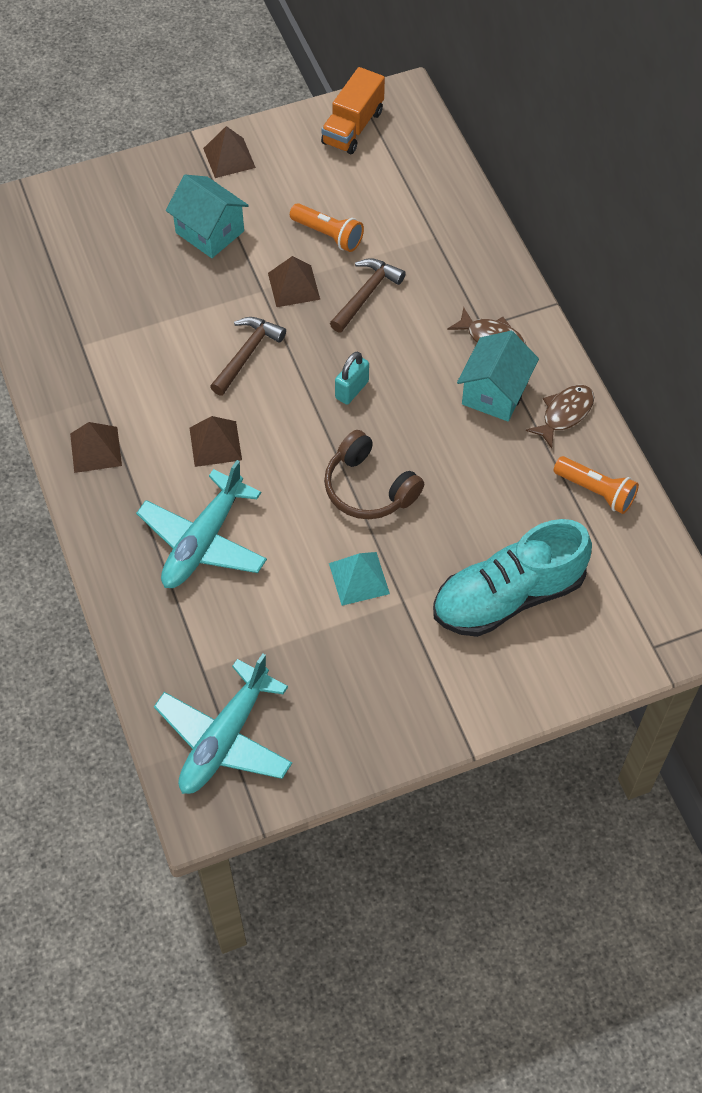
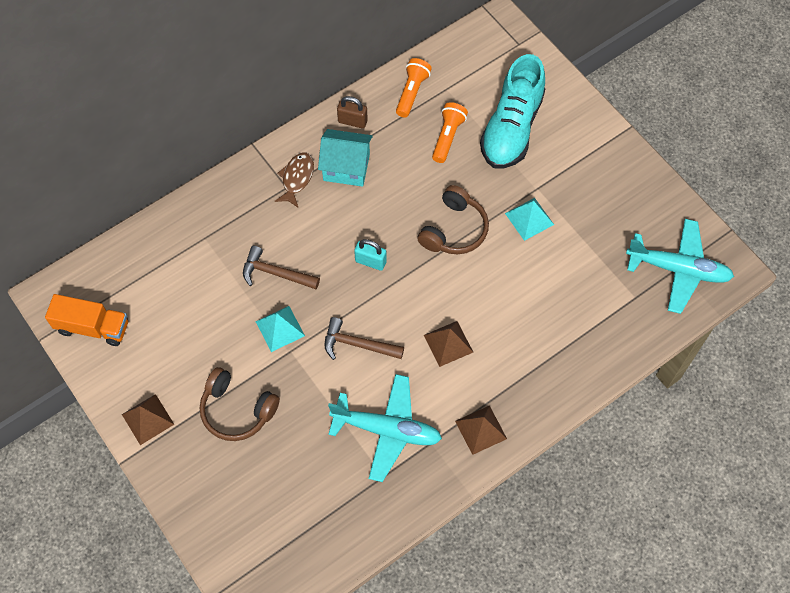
camera: 105 degrees left, 5 degrees up
turquoise plane [136,460,267,588] -> turquoise plane moved to [328,374,442,482]
turquoise house [166,174,249,258] -> brown headphones [200,367,280,441]
brown pyramid [268,256,320,307] -> turquoise pyramid [255,306,305,352]
orange flashlight [290,203,364,252] -> orange flashlight moved to [432,102,468,163]
turquoise shoe [433,519,592,637] -> turquoise shoe turned 60 degrees clockwise [480,54,545,169]
brown fish [526,385,594,449] -> brown padlock [337,96,368,129]

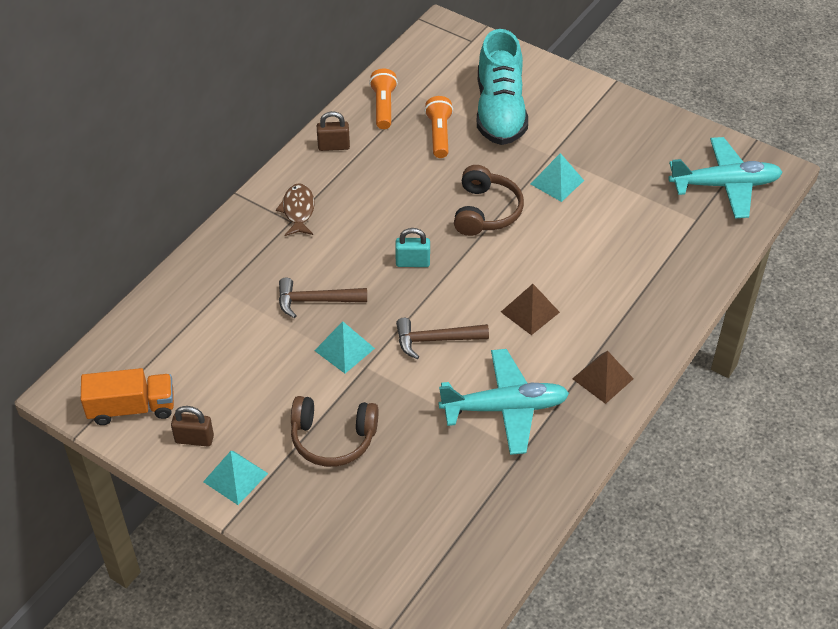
camera: 20 degrees left, 15 degrees down
brown pyramid [122,394,174,445] -> turquoise pyramid [203,451,268,505]
turquoise house [318,129,373,187] -> none
none -> brown padlock [171,406,214,447]

